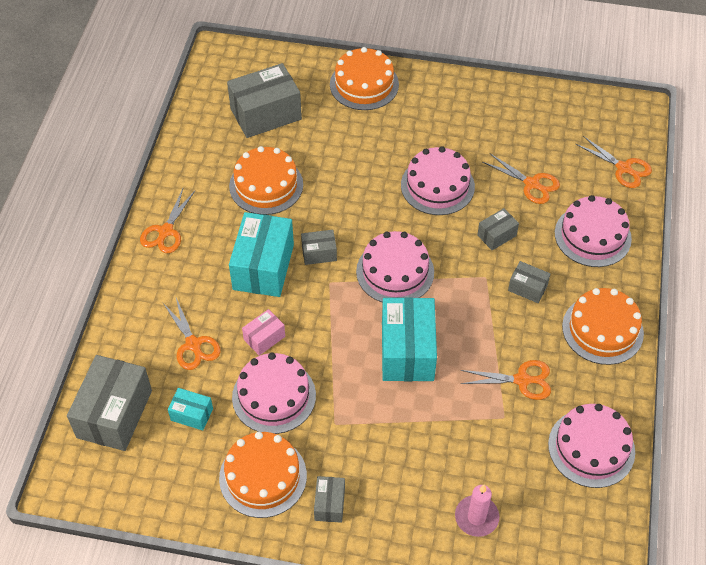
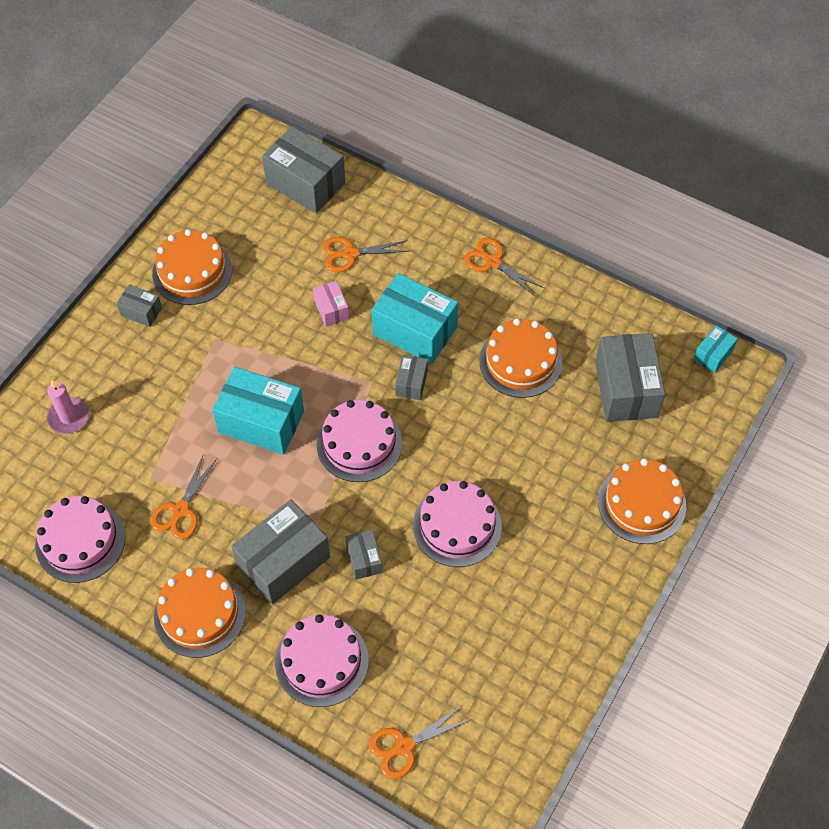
camera: 110 degrees right, 5 degrees up
turquoise box [168,388,213,431] -> turquoise box moved to [693,325,738,373]
pink cake [232,353,316,434] -> none
orange scissors [483,154,560,204] -> none
grey box [508,261,550,303] -> grey box [231,499,330,604], size x2.01

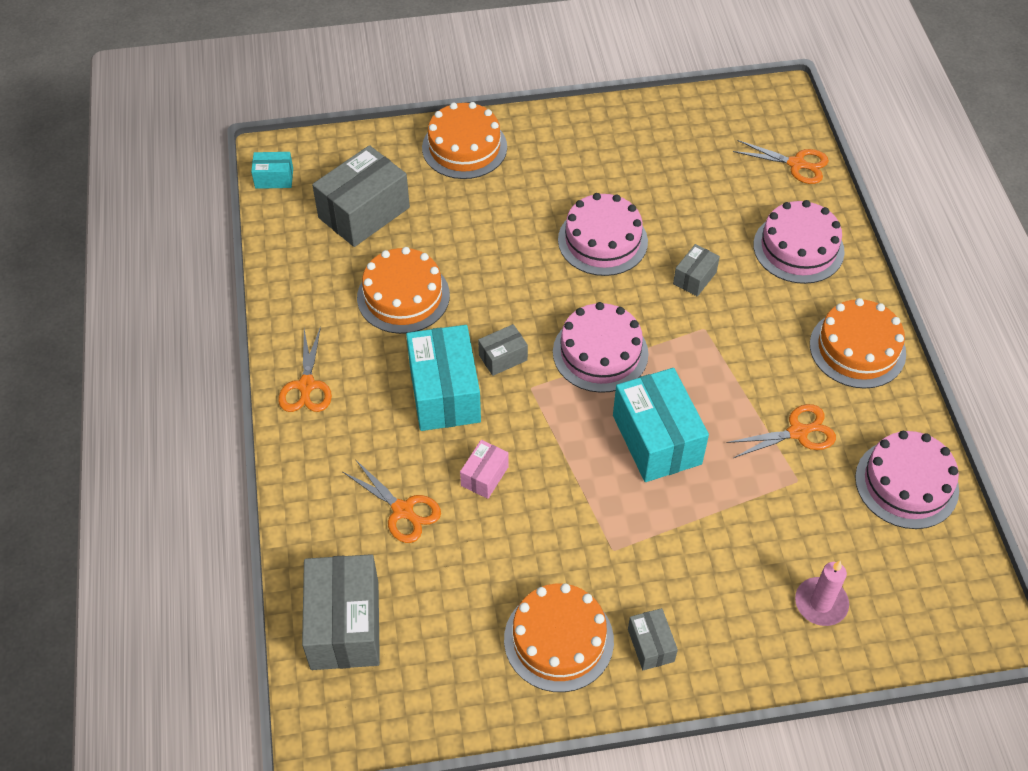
camera: 130 degrees left, 5 degrees down
grey box [231,499,330,604] -> none

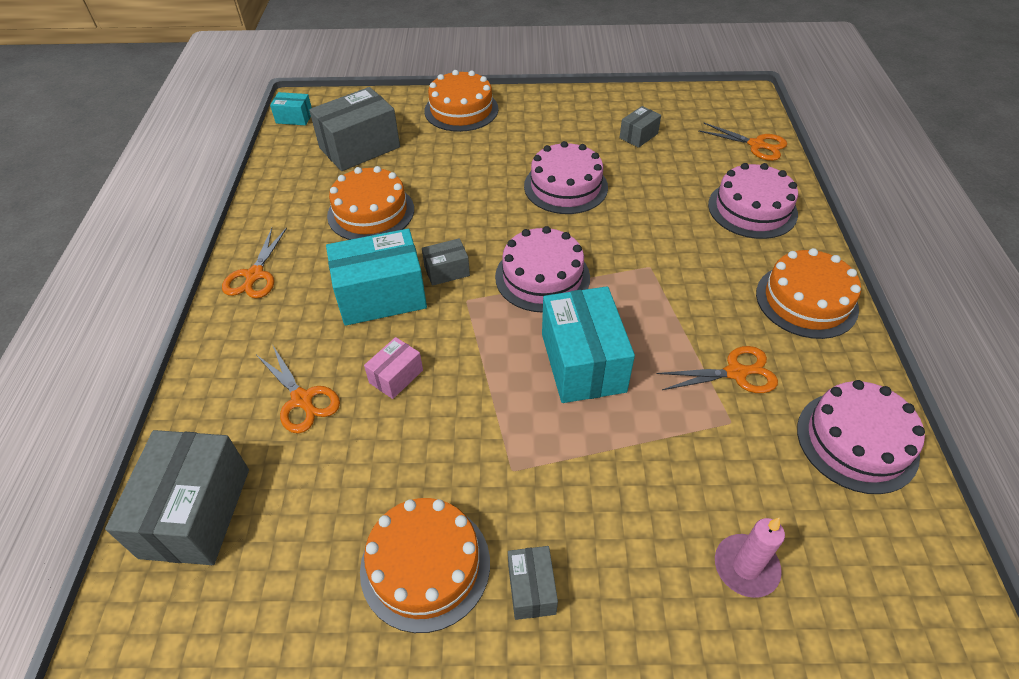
camera: 10 degrees right, 5 degrees down
turquoise box [406,325,481,431] -> turquoise box turned 75 degrees clockwise [326,229,427,326]
grey box [673,244,720,297] -> grey box moved to [620,106,661,148]

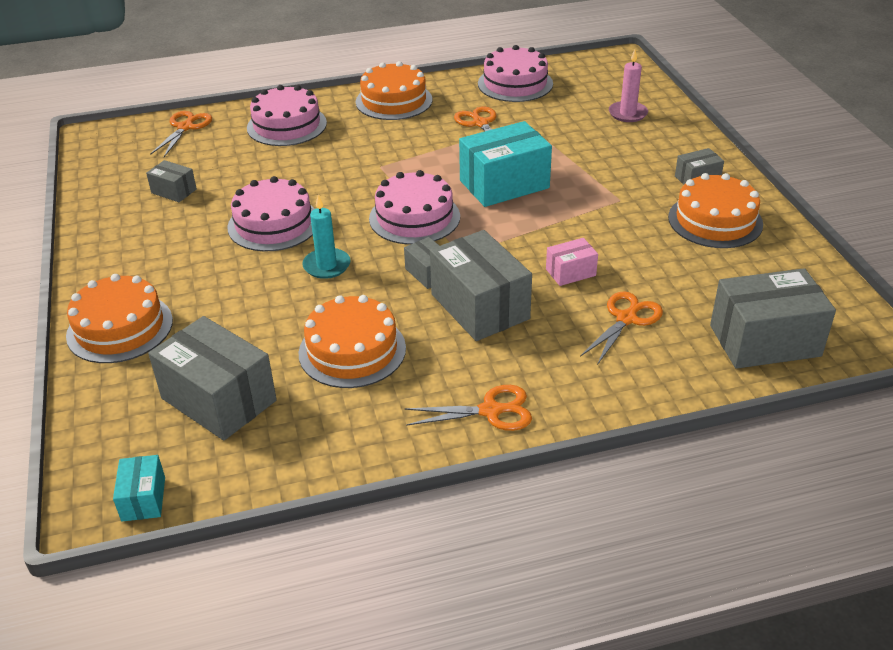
camera: 105 degrees left, 10 degrees down
turquoise box [326,229,427,326] -> grey box [430,230,532,341]
pink box [364,337,423,399] -> pink box turned 45 degrees counterclockwise [546,238,598,286]
none -> turquoise candle [302,195,351,279]

